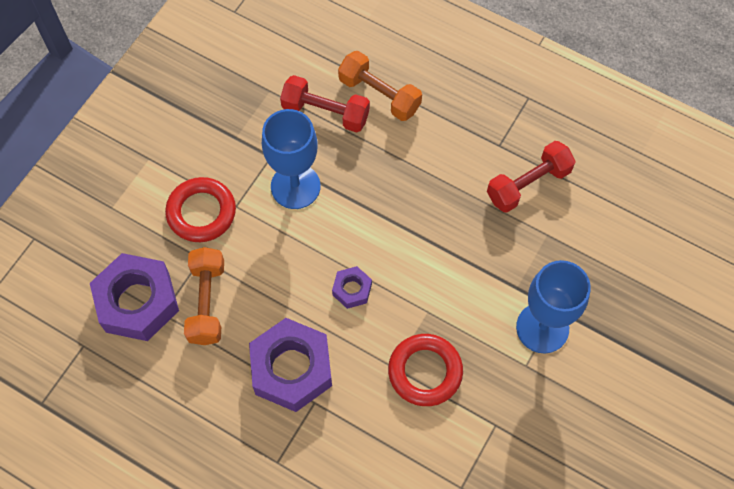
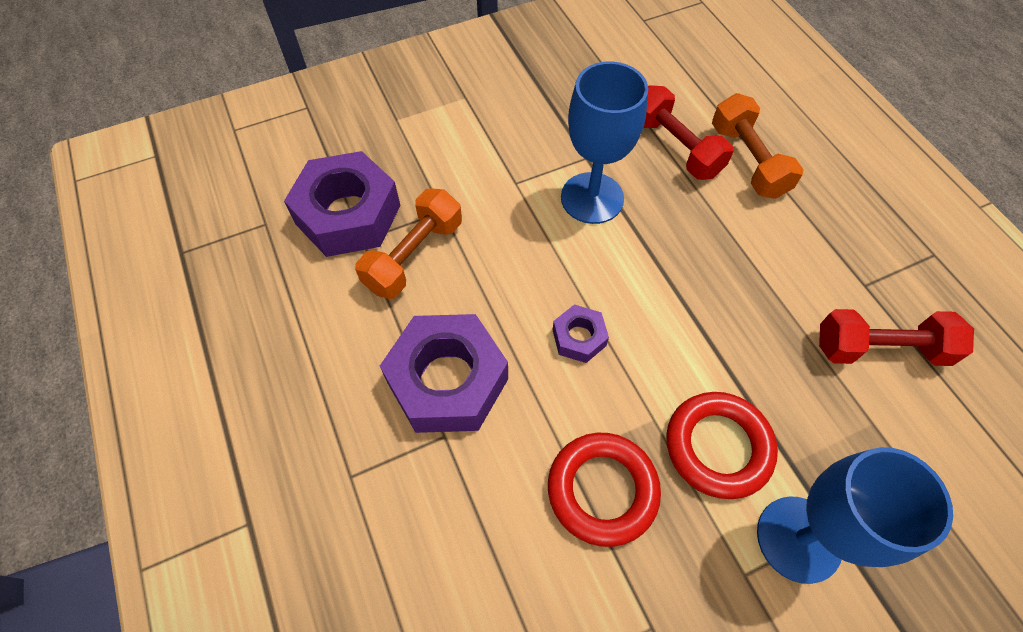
camera: 35 degrees right, 5 degrees down
red ring [165,177,236,242] -> red ring moved to [666,392,778,499]

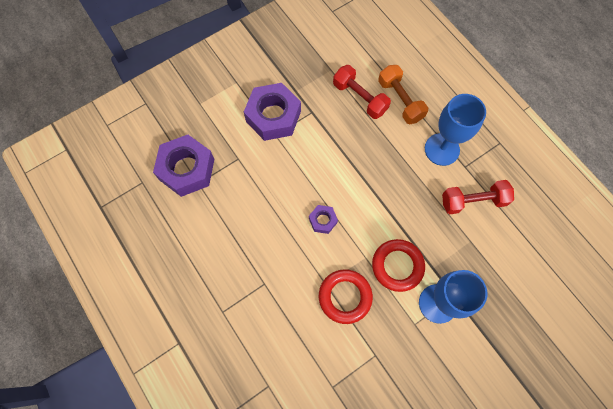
camera: 10 degrees left, 10 degrees up
orange dumbbell [355,188,462,299] -> none
purple nut [380,314,508,433] -> purple nut moved to [244,83,301,141]
blue goblet [561,61,648,224] -> blue goblet moved to [425,94,486,166]

